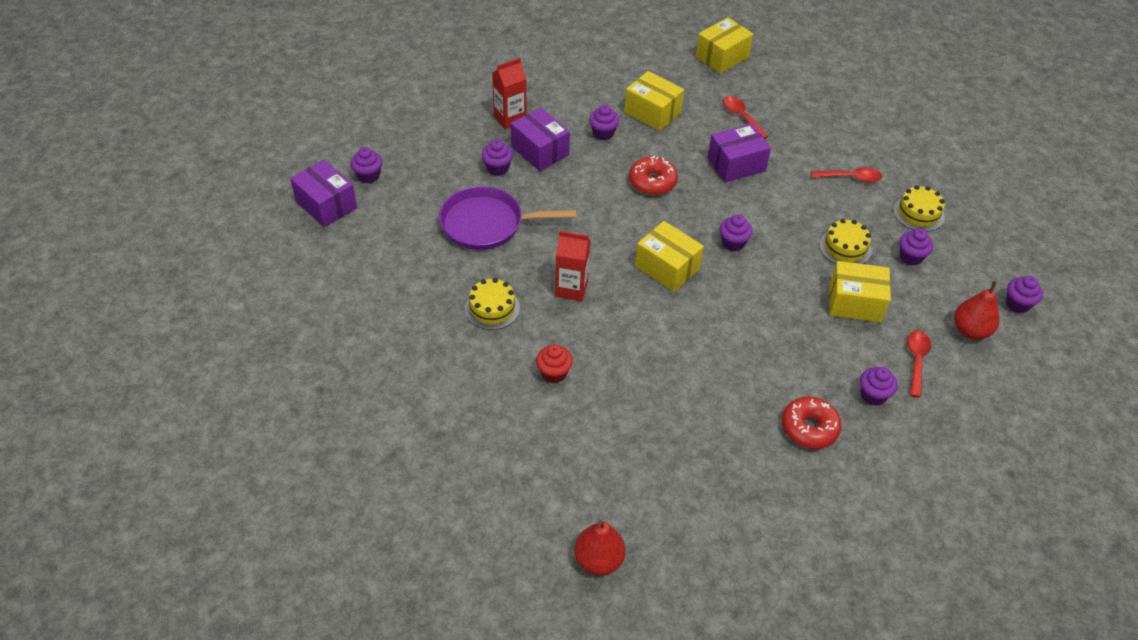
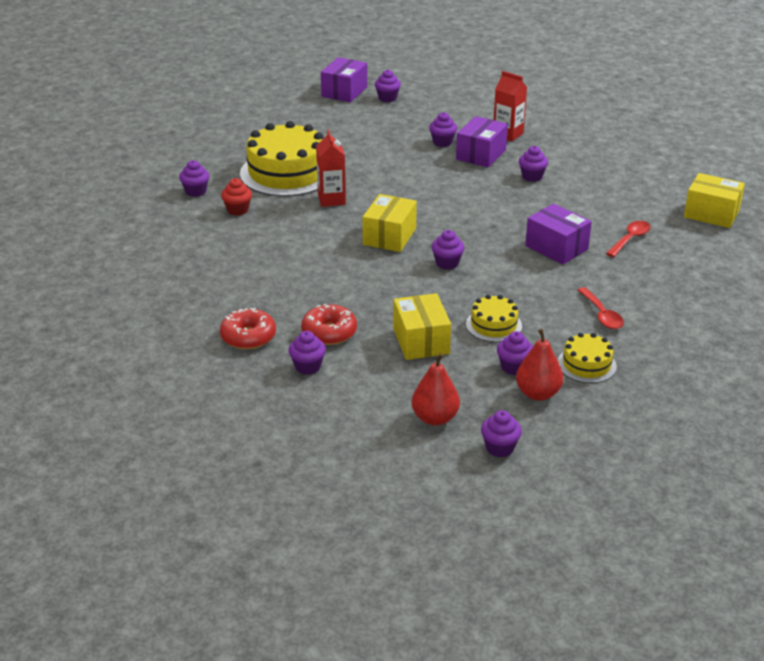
camera: 70 degrees right, 15 degrees down
purple pan [439,186,577,250] -> none
yellow cake [465,278,520,330] -> yellow cake [240,121,324,197], size x2.05
red pear [575,520,626,575] -> red pear moved to [516,329,563,401]
yellow box [624,71,684,131] -> none
red donut [629,155,678,195] -> red donut moved to [301,304,357,345]
red spoon [907,331,931,398] -> none
none -> purple cupcake [179,160,209,197]

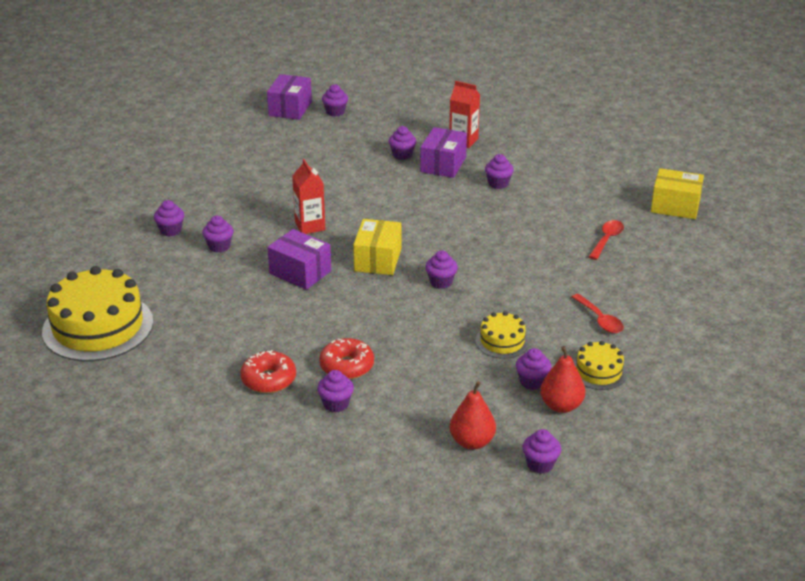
camera: 10 degrees left, 0 degrees up
red cupcake [221,178,252,216] -> purple cupcake [202,216,234,253]
yellow cake [240,121,324,197] -> yellow cake moved to [42,266,153,361]
yellow box [393,293,451,360] -> none
purple box [525,204,592,264] -> purple box moved to [268,229,331,290]

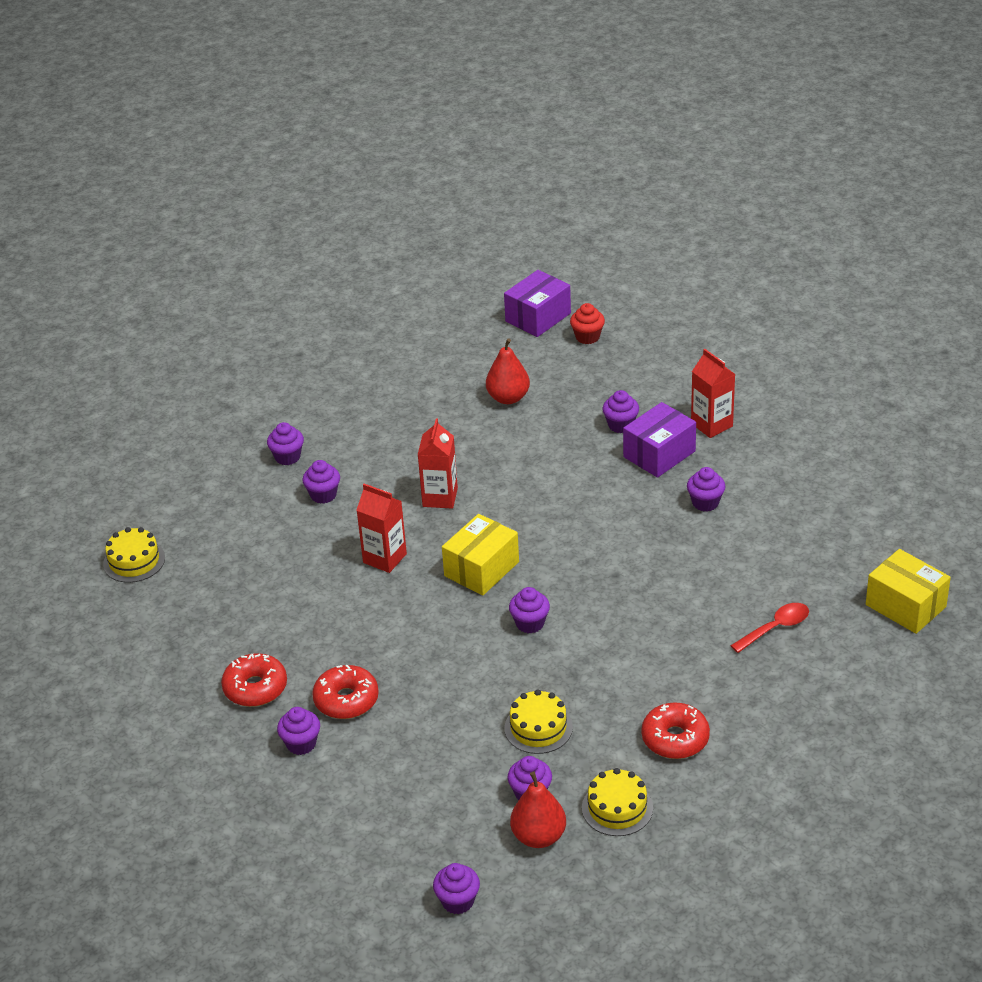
camera: 30 degrees right, 5 degrees up
yellow cake [42,266,153,361] -> yellow cake [103,527,165,583], size x0.49
purple box [268,229,331,290] -> red carton [356,484,407,573]
purple cupcake [322,84,348,117] -> red cupcake [570,303,605,344]
red pear [450,381,496,450] -> red pear moved to [486,338,530,404]
red spoon [572,294,624,333] -> red donut [641,703,710,759]

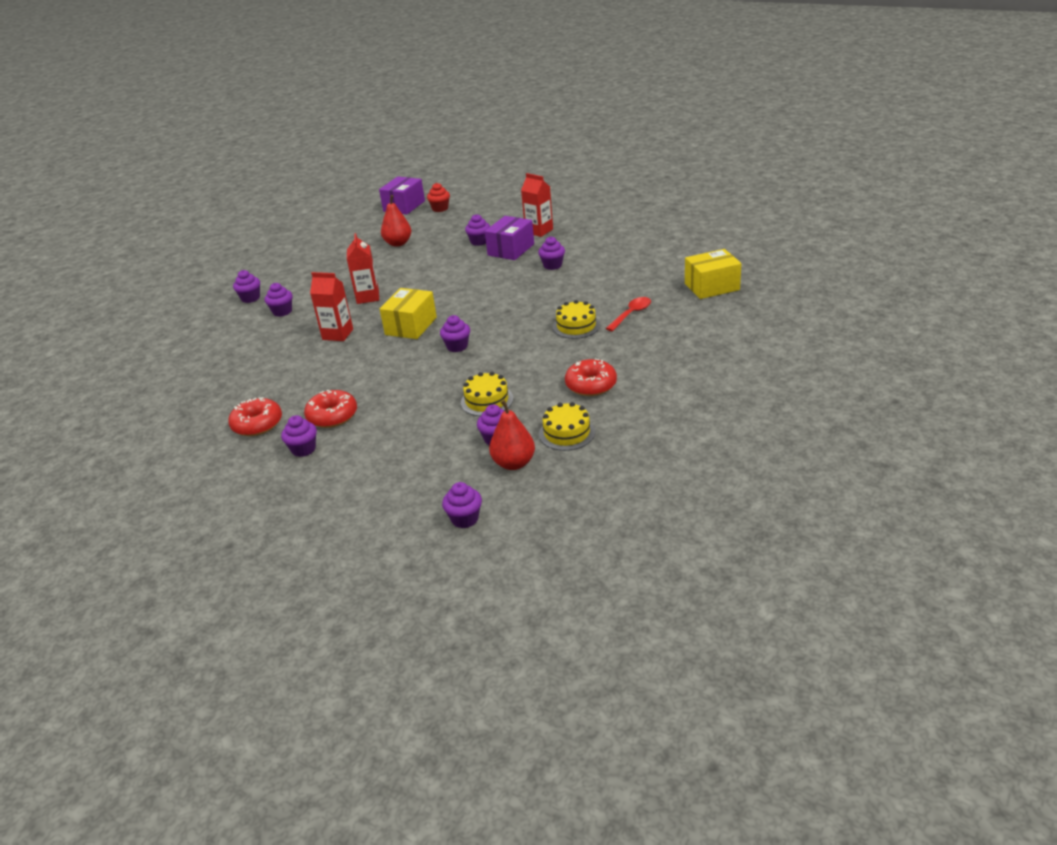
camera: 15 degrees left, 5 degrees down
yellow cake [103,527,165,583] -> yellow cake moved to [553,300,600,339]
yellow box [866,549,951,634] -> yellow box turned 45 degrees counterclockwise [685,249,741,299]

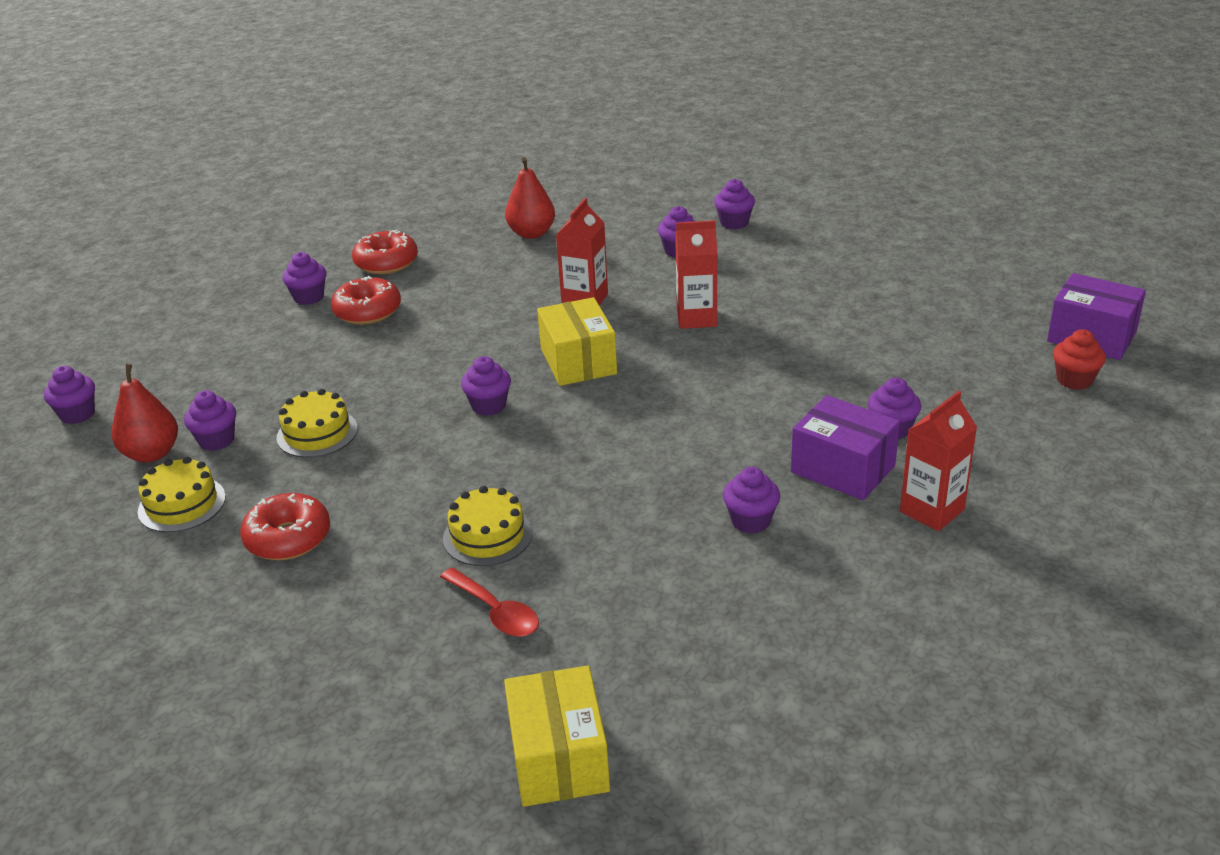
camera: 95 degrees right, 0 degrees up
yellow box [380,288,437,339] -> yellow box turned 45 degrees clockwise [537,297,617,386]
red pear [381,195,411,246] -> red pear moved to [505,157,555,239]

